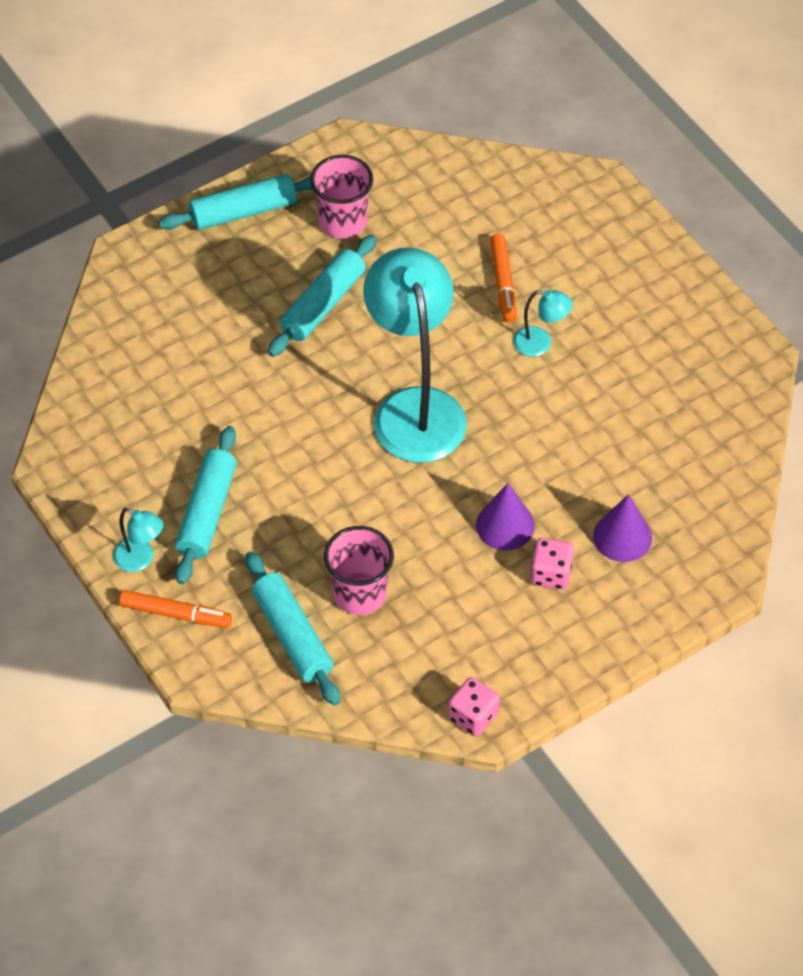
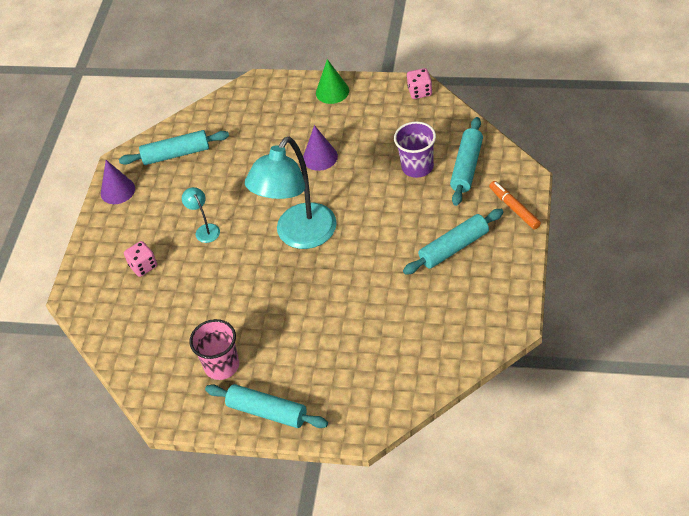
camera: 130 degrees left, 5 degrees down
turquoise lamp [113,508,163,572] -> none
turquoise rolling pin [268,235,377,357] -> turquoise rolling pin moved to [119,130,229,165]
pink cup [324,526,394,615] -> purple cup [394,122,436,178]
orange marker [490,234,517,323] -> none
pink dice [530,538,574,590] -> pink dice moved to [124,241,157,277]
purple cone [593,494,652,562] -> purple cone moved to [101,160,135,204]
none -> green cone [316,59,349,104]

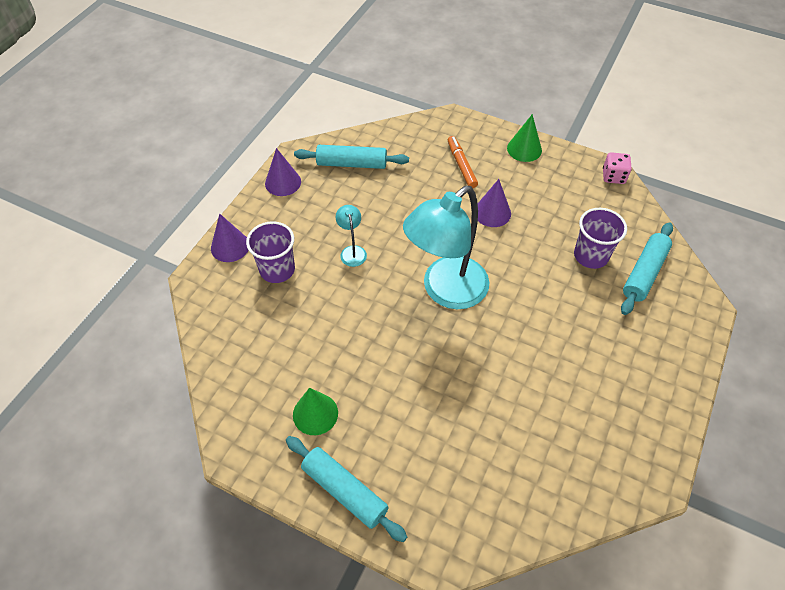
camera: 10 degrees right, 5 degrees up
pink dice [124,241,157,277] -> purple cup [246,221,295,283]
pink cup [190,319,239,380] -> green cone [293,388,338,435]
turquoise rolling pin [403,209,503,275] -> none
orange marker [489,181,541,230] -> orange marker moved to [448,136,478,188]
none -> purple cone [211,214,248,262]

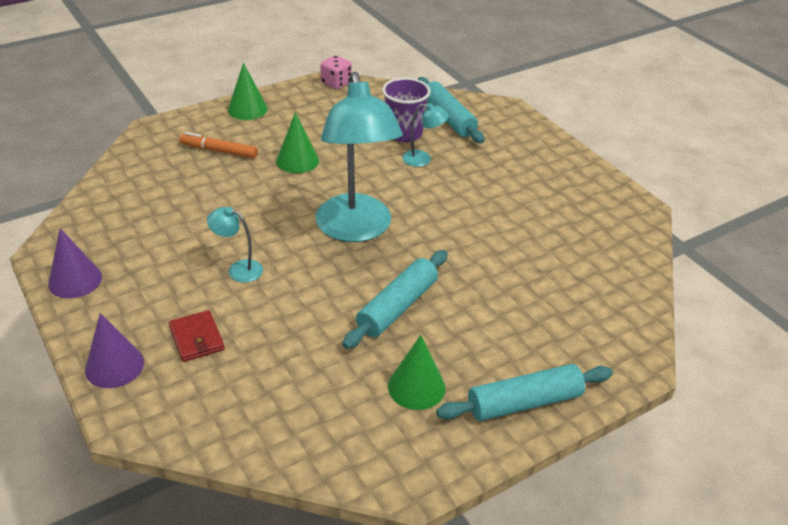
camera: 60 degrees left, 15 degrees down
purple cup [246,221,295,283] -> red wallet [169,310,225,362]
turquoise rolling pin [294,145,409,169] -> turquoise rolling pin moved to [342,250,448,349]
purple cone [478,179,511,227] -> green cone [276,112,319,173]
none -> turquoise lamp [402,103,449,167]

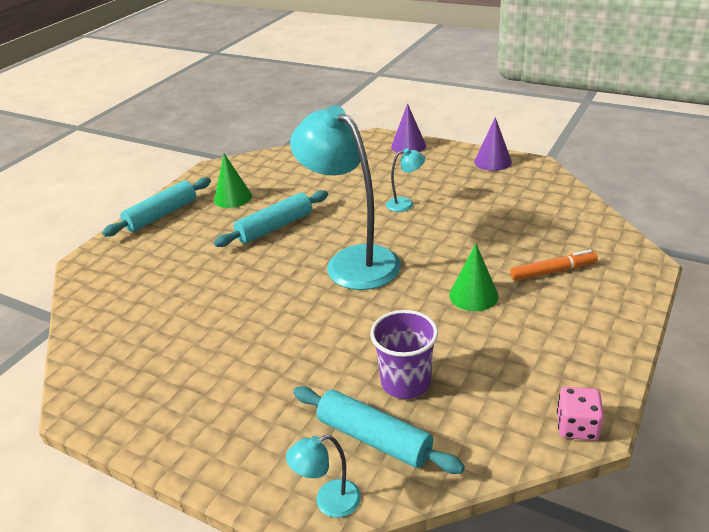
camera: 155 degrees right, 5 degrees down
red wallet [169,310,225,362] -> none
green cone [228,63,268,120] -> none
turquoise rolling pin [342,250,448,349] -> turquoise rolling pin turned 45 degrees clockwise [214,190,328,247]
turquoise lamp [402,103,449,167] -> turquoise lamp moved to [286,435,361,518]

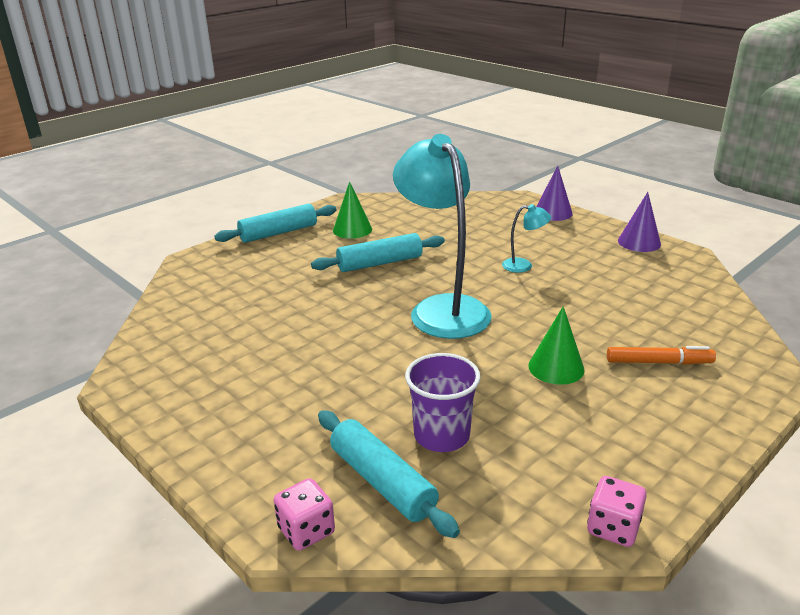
camera: 15 degrees right, 5 degrees down
turquoise lamp [286,435,361,518] -> pink dice [274,478,335,551]

